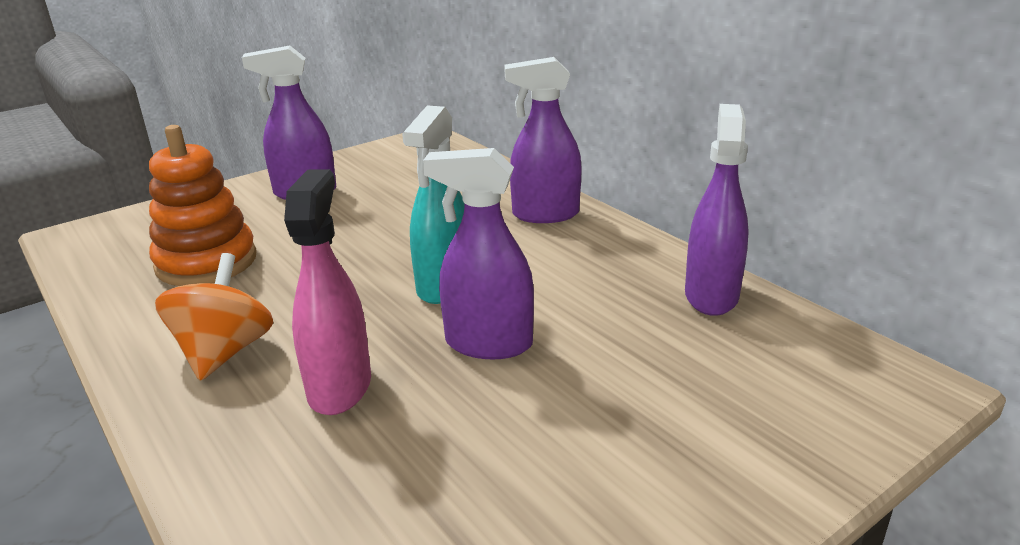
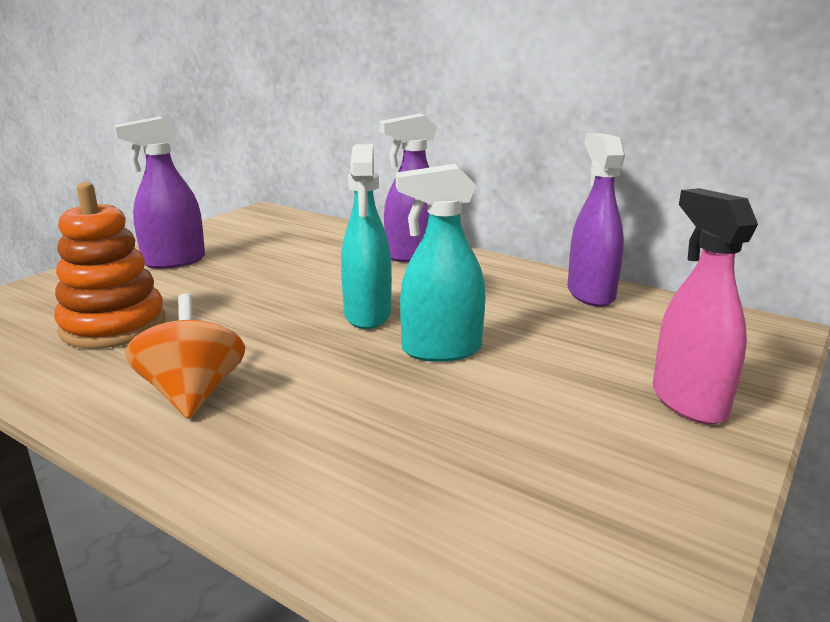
camera: 20 degrees left, 5 degrees down
pink spray bottle [284,169,371,415] -> pink spray bottle moved to [653,188,758,425]
purple spray bottle [423,148,534,359] -> turquoise spray bottle [396,164,486,362]

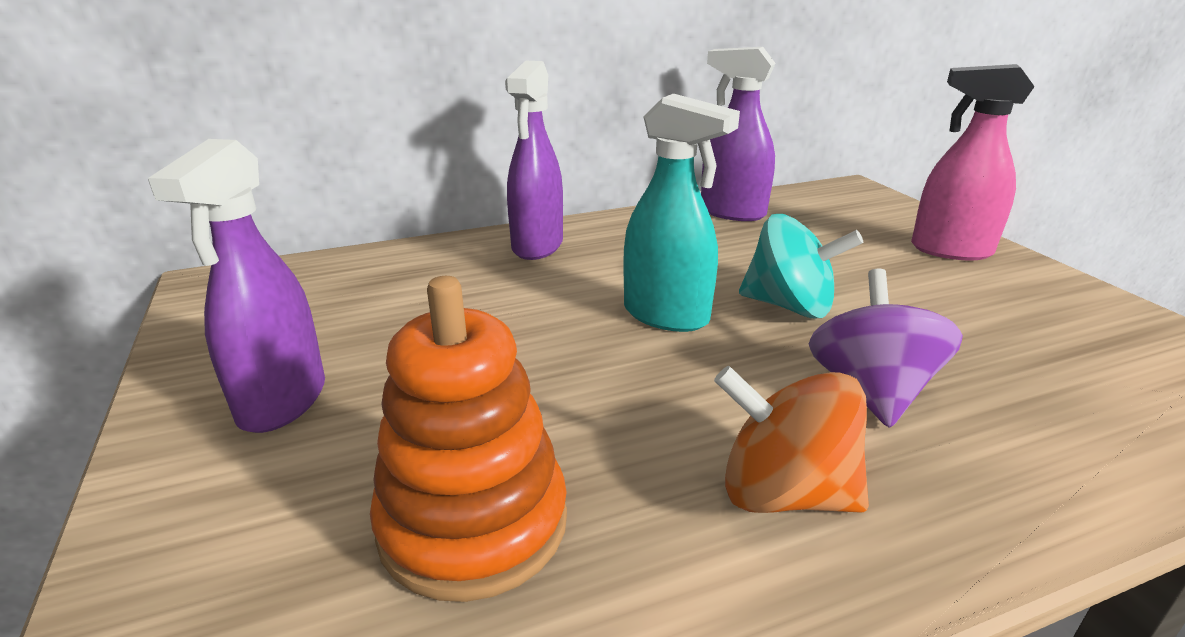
camera: 55 degrees left, 5 degrees up
turquoise spray bottle [396,164,486,362] -> turquoise spinning top [739,214,863,319]
none -> purple spinning top [809,269,963,428]

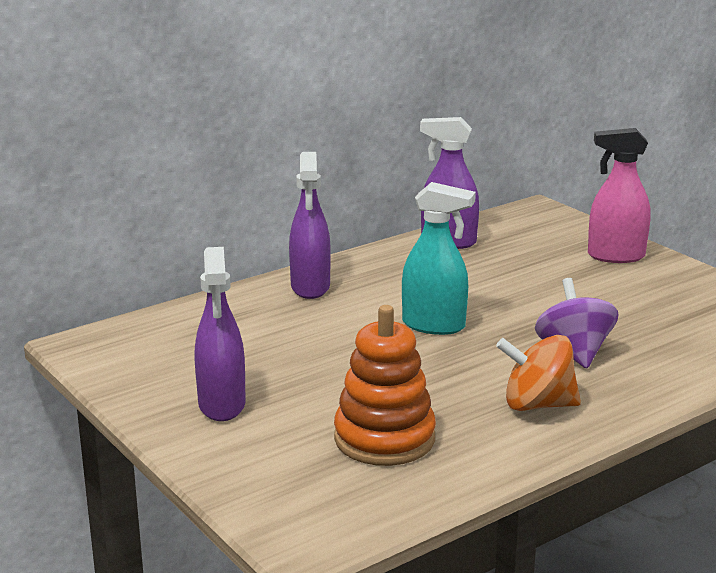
camera: 15 degrees left, 5 degrees down
turquoise spinning top [739,214,863,319] -> none

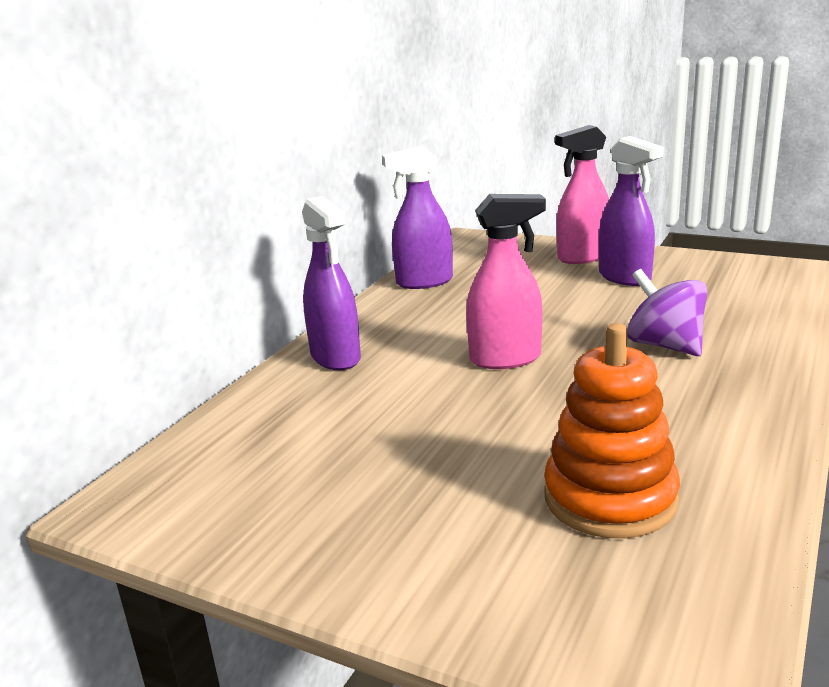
camera: 25 degrees left, 0 degrees up
purple spray bottle [195,247,246,421] -> purple spray bottle moved to [599,136,664,286]
turquoise spray bottle [402,182,476,335] -> pink spray bottle [466,194,546,369]
orange spinning top [496,335,581,411] -> none

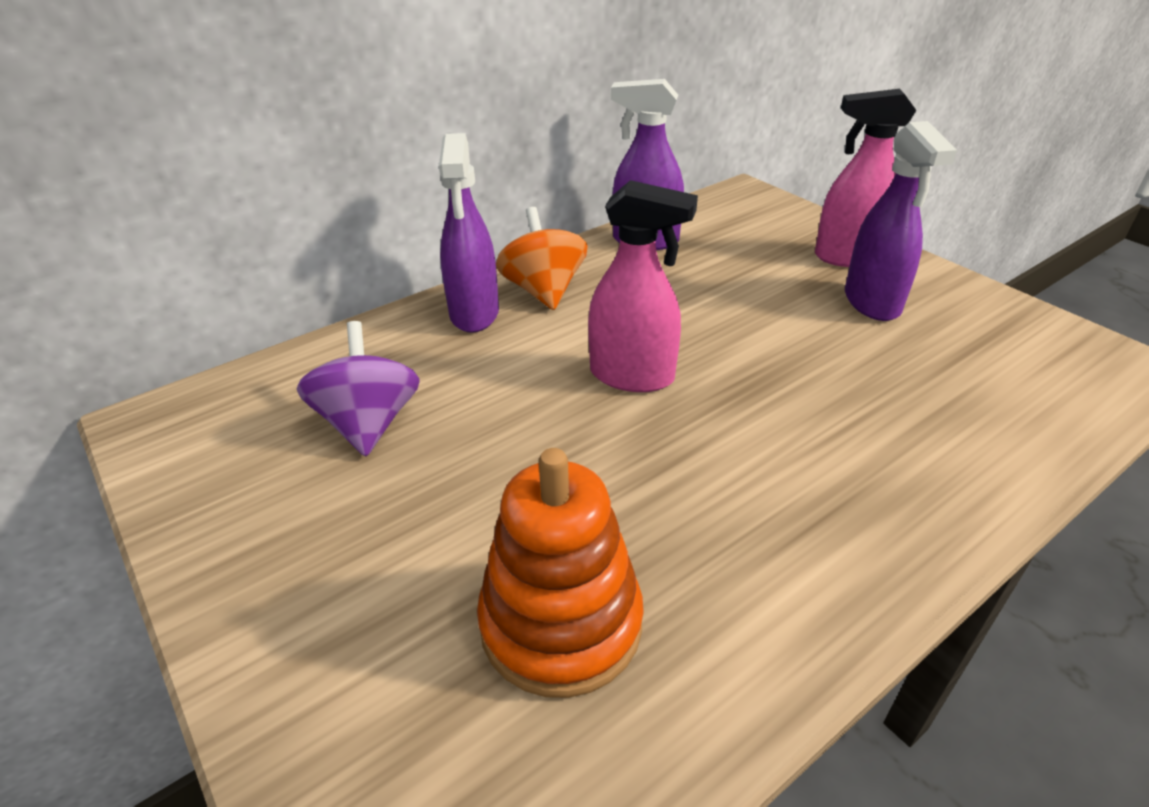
camera: 25 degrees right, 15 degrees up
purple spinning top [627,269,707,356] -> purple spinning top moved to [296,321,419,457]
none -> orange spinning top [496,207,588,310]

